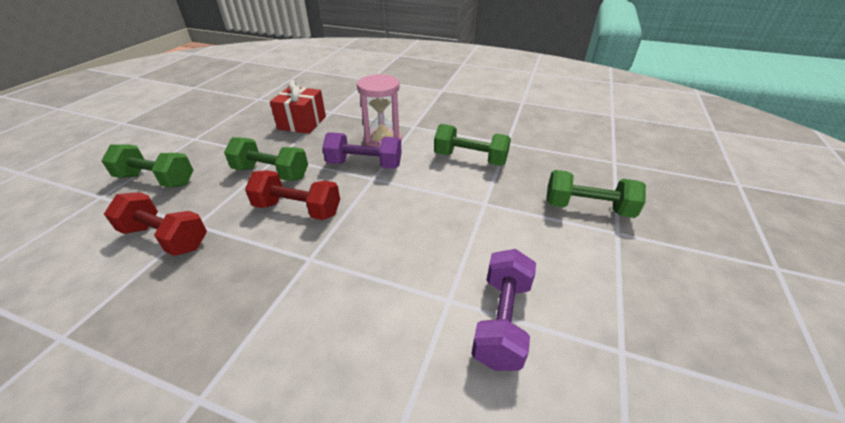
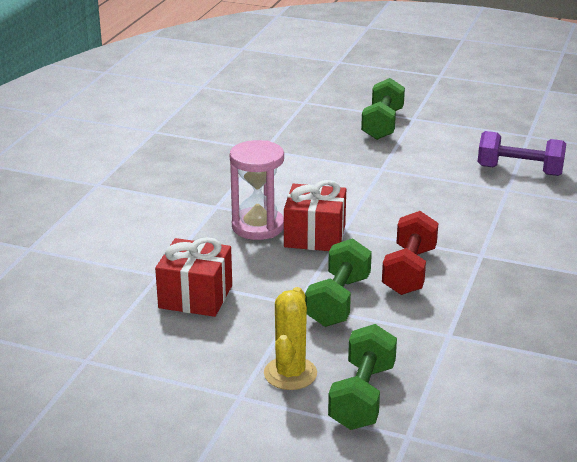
camera: 90 degrees left, 10 degrees down
red dumbbell [104,192,207,256] -> none
purple dumbbell [322,132,402,169] -> red gift [284,180,346,251]
green dumbbell [434,124,511,166] -> none
none -> yellow cactus [264,287,317,390]

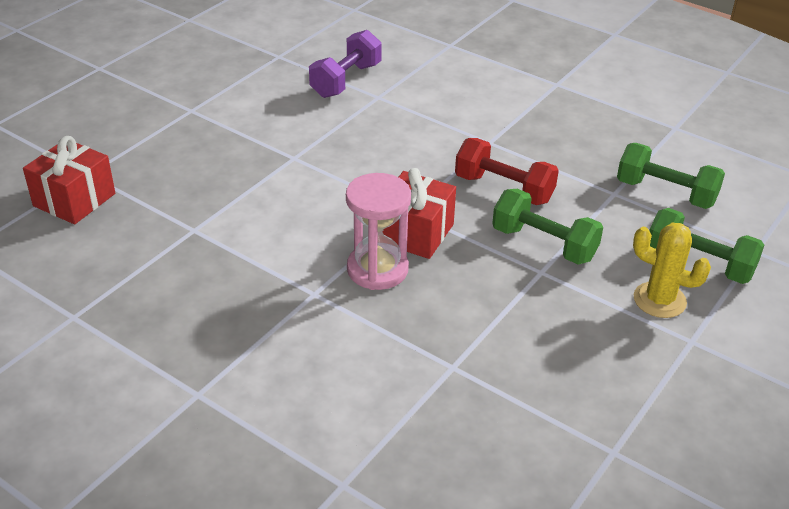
camera: 75 degrees left, 10 degrees up
red gift [155,237,232,317] -> red gift moved to [23,136,115,224]
green dumbbell [361,78,405,140] -> green dumbbell moved to [617,143,725,209]

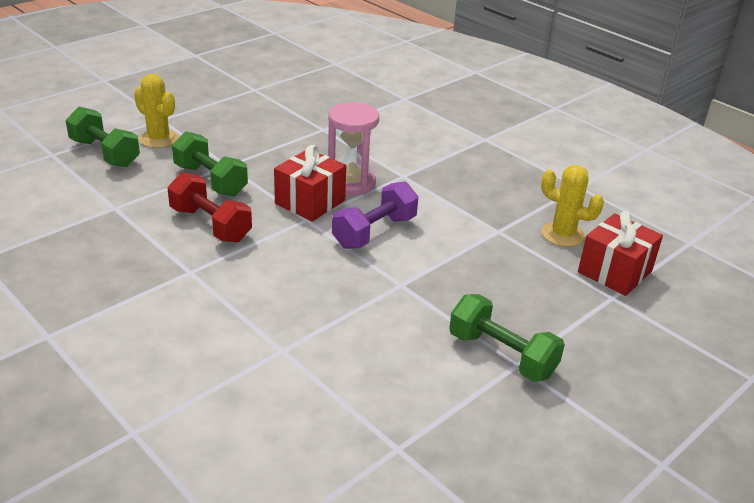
camera: 170 degrees left, 5 degrees down
purple dumbbell [309,30,382,98] -> purple dumbbell moved to [332,182,418,249]
green dumbbell [617,143,725,209] -> green dumbbell moved to [449,294,565,382]
none -> yellow cactus [541,165,604,247]

